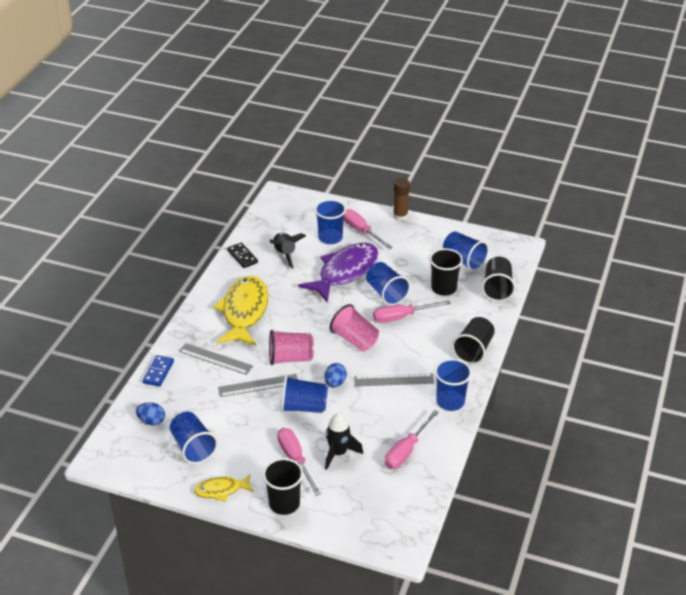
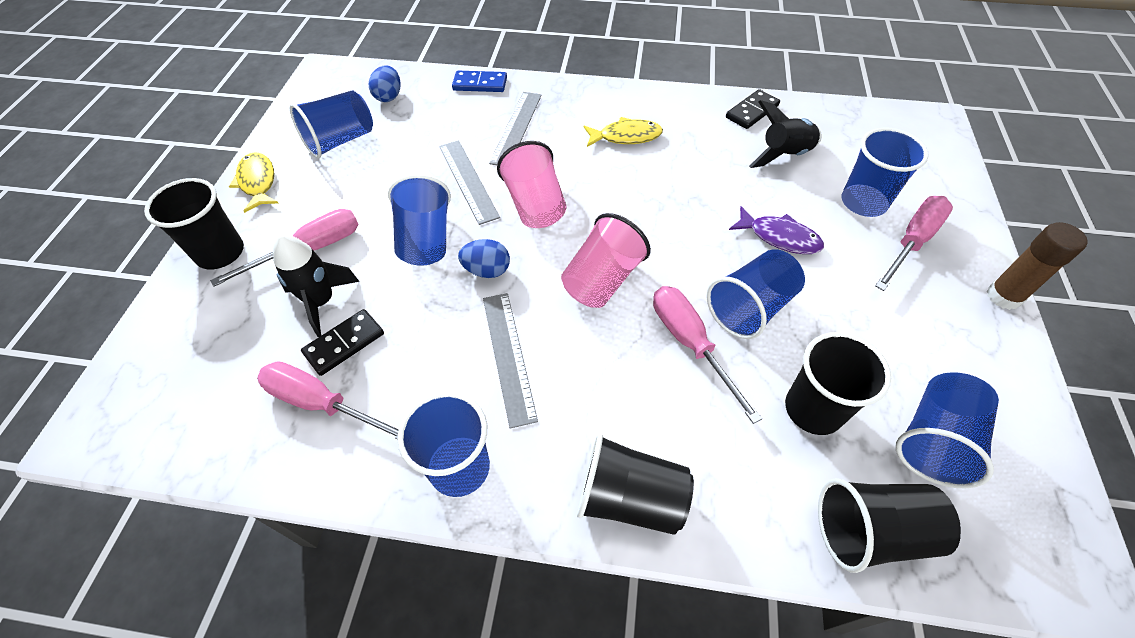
camera: 80 degrees right, 15 degrees up
yellow fish [213,276,268,346] -> yellow fish [584,117,663,147], size x0.50
purple fish [298,243,379,302] -> purple fish [729,206,824,254], size x0.50
none -> black domino [301,309,384,376]

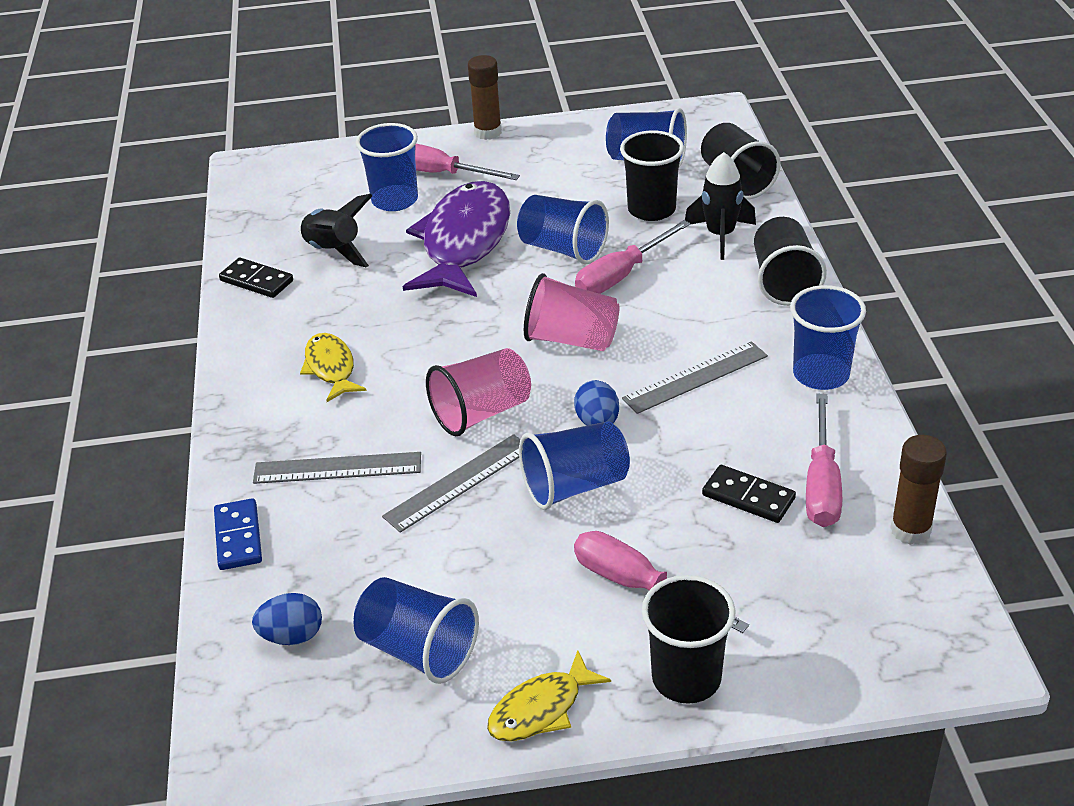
camera: 105 degrees left, 15 degrees down
black rocket [273,235,360,337] -> black rocket moved to [685,152,756,260]
purple fish [729,206,824,254] -> purple fish [403,181,510,297], size x1.99
none -> brown glue stick [890,435,947,545]

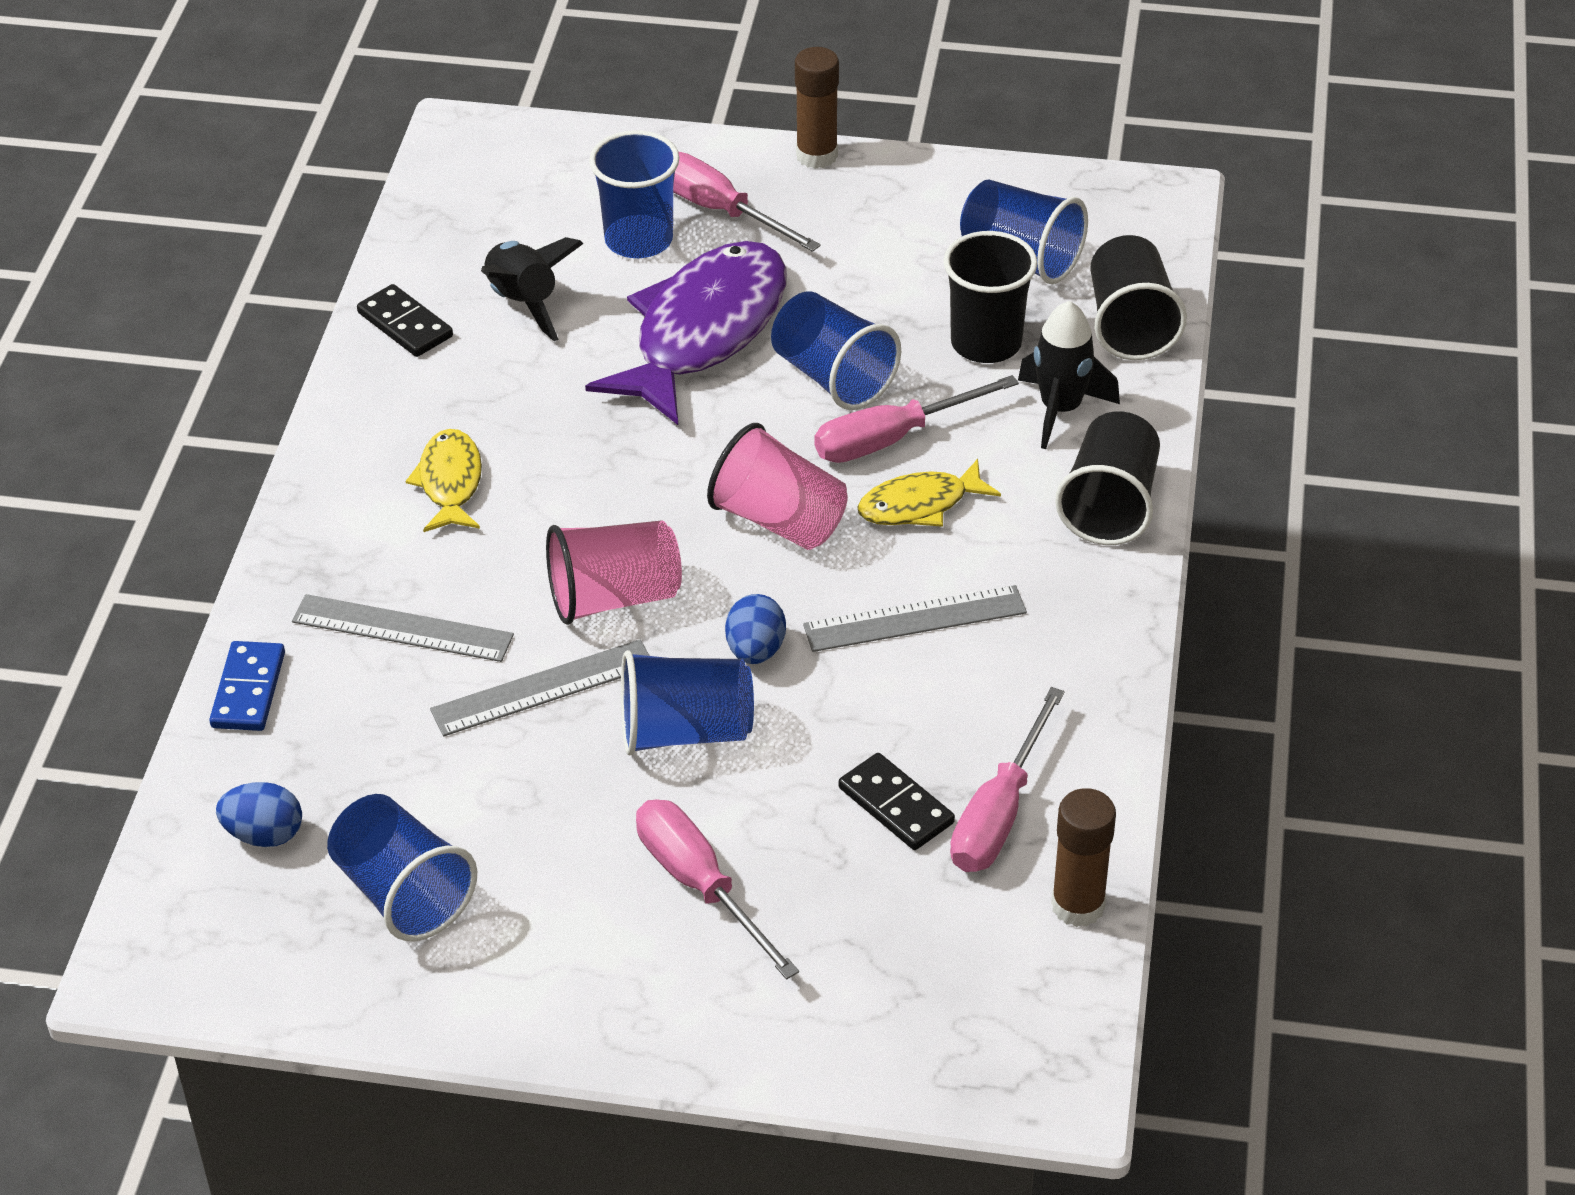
camera: 15 degrees right, 5 degrees up
yellow fish [487,650,611,741] -> yellow fish moved to [857,459,1001,527]
black cup [642,575,736,704] -> none
blue cup [790,285,866,390] -> none

